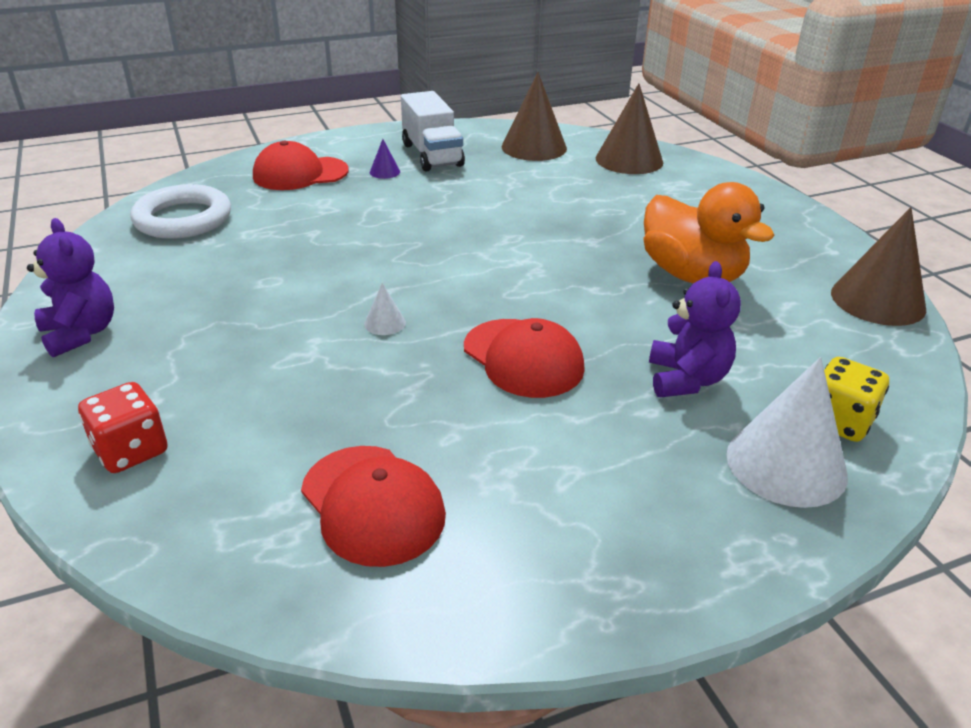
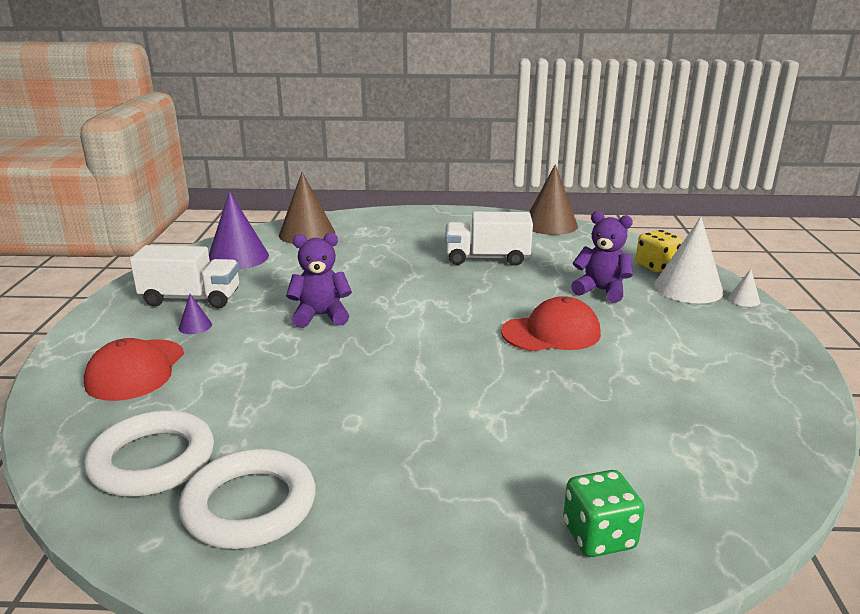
camera: 65 degrees left, 10 degrees down
purple teddy bear [27,218,114,357] -> purple teddy bear moved to [286,233,352,328]
red dice [78,382,168,473] -> green dice [563,470,645,557]
red cap [301,446,446,567] -> none
white cone [364,283,406,335] -> white cone moved to [728,269,760,307]
brown cone [501,72,567,161] -> purple cone [209,191,269,270]
orange duck [643,182,775,283] -> white truck [445,212,533,266]
none -> white ring [179,449,316,549]

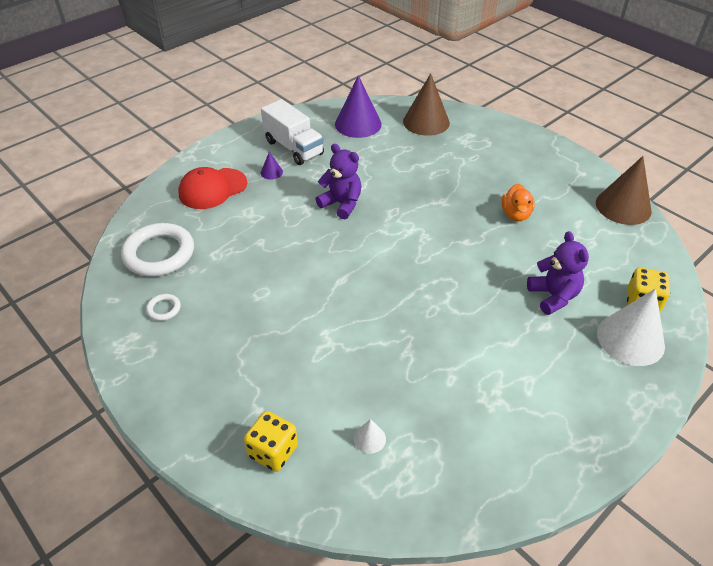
camera: 45 degrees right, 20 degrees up
white ring [179,449,316,549] -> white ring [146,294,181,321], size x0.44
white truck [445,212,533,266] -> orange duck [502,184,535,221]
red cap [501,296,601,351] -> none
green dice [563,470,645,557] -> yellow dice [244,411,298,472]
white cone [728,269,760,307] -> white cone moved to [354,419,386,454]

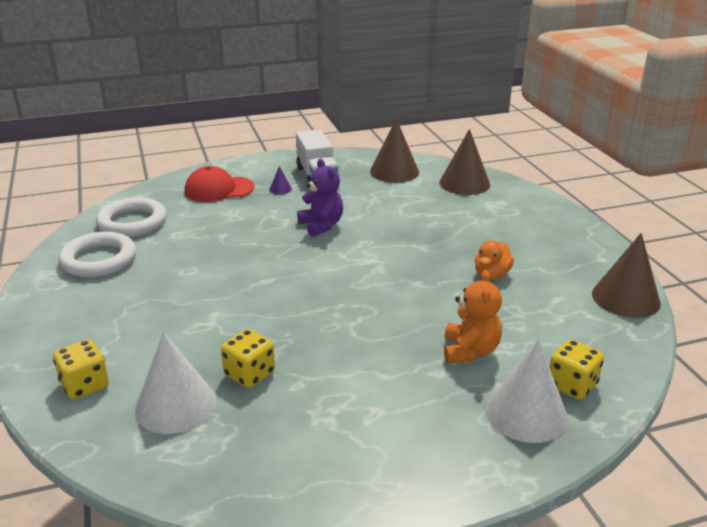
camera: 25 degrees right, 15 degrees down
white ring [146,294,181,321] -> white ring [58,232,136,277], size x2.27
purple cone [335,75,382,138] -> brown cone [370,119,419,183]
white cone [354,419,386,454] -> white cone [135,332,216,434], size x2.28
purple teddy bear [527,231,589,315] -> orange teddy bear [444,270,502,363]
none -> yellow dice [221,329,275,388]

